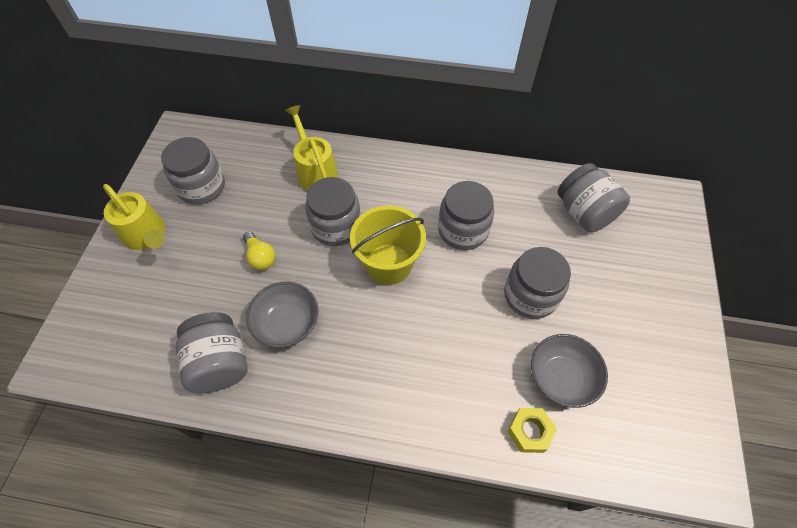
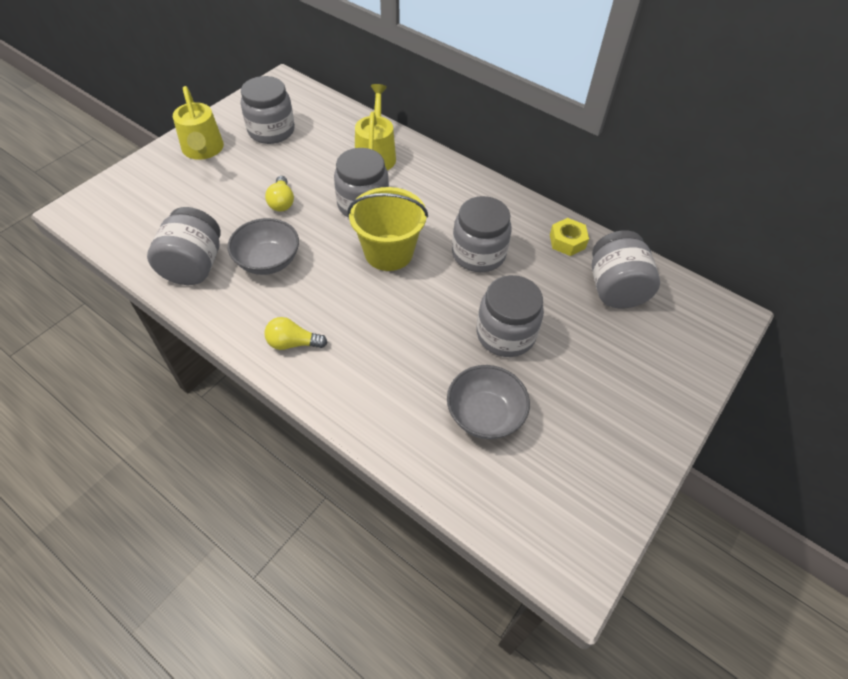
camera: 25 degrees right, 5 degrees down
yellow nut [507,408,557,453] -> yellow nut moved to [550,218,589,256]
none -> yellow light bulb [264,317,328,350]

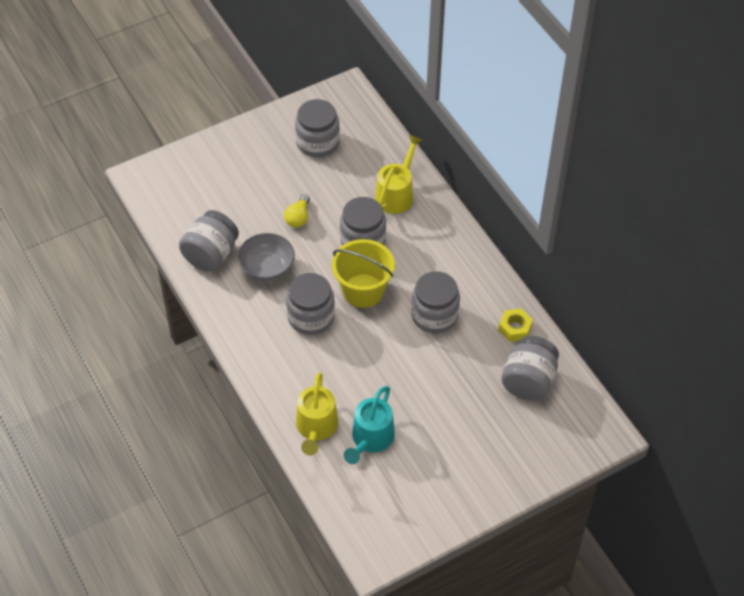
camera: 25 degrees right, 0 degrees up
yellow watering can [173,86,224,160] -> yellow watering can moved to [296,372,338,456]
yellow light bulb [264,317,328,350] -> none
grey bowl [447,365,530,439] -> turquoise watering can [343,386,395,464]
grey jar [477,275,544,357] -> grey jar moved to [286,273,335,335]

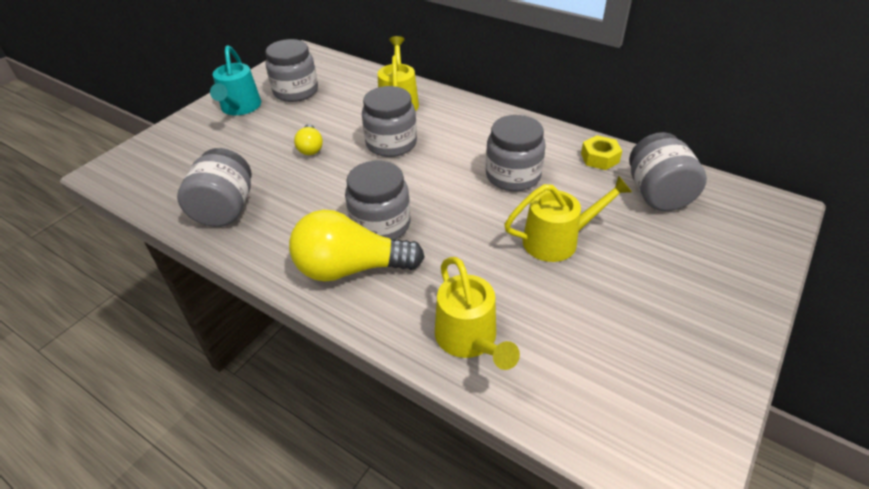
camera: 25 degrees left, 10 degrees down
grey bowl [238,233,295,281] -> none
yellow bucket [332,239,395,308] -> none
turquoise watering can [343,386,395,464] -> turquoise watering can moved to [210,45,261,115]
none -> yellow light bulb [289,210,425,282]
none -> yellow watering can [504,175,632,262]

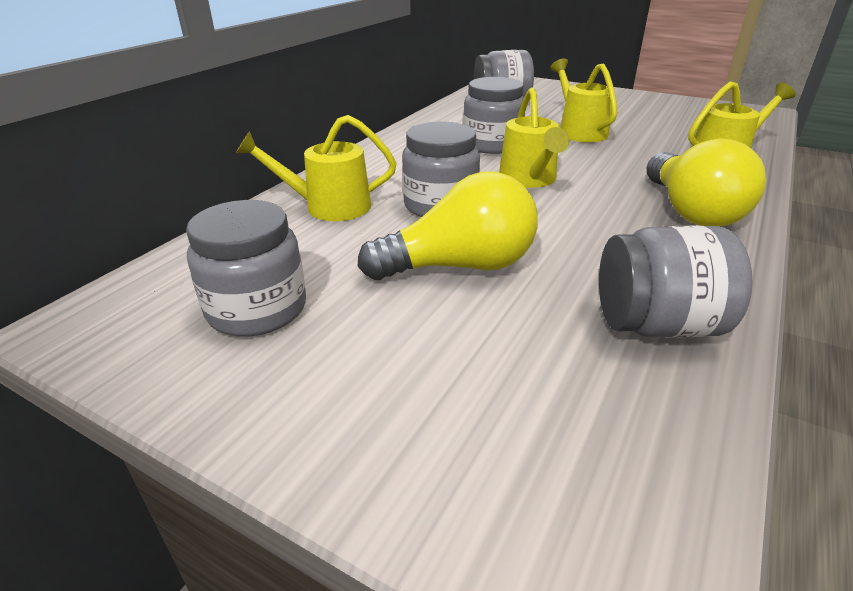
camera: 95 degrees left, 10 degrees down
turquoise watering can [210,45,261,115] -> none
yellow light bulb [294,124,323,155] -> yellow light bulb [357,172,538,280], size x2.01
grey jar [345,160,411,240] -> none
yellow nut [581,135,622,170] -> none
none -> yellow watering can [499,88,570,188]

